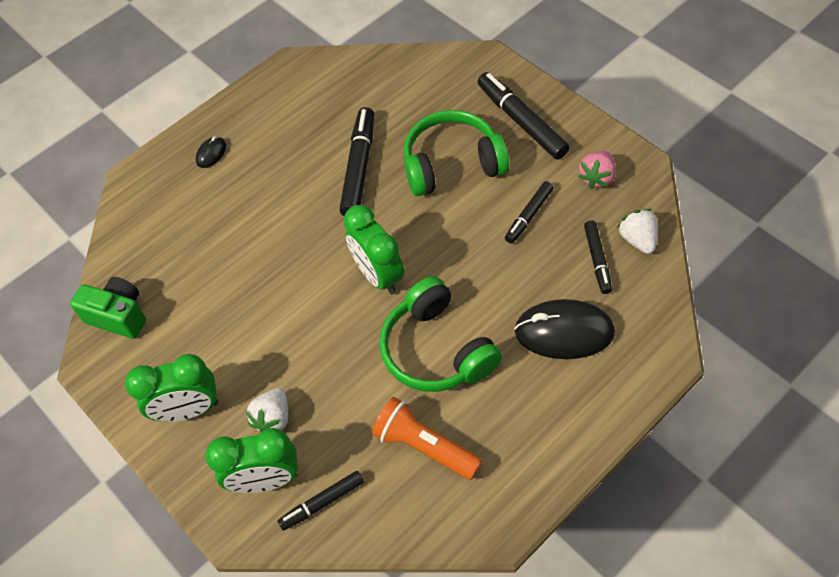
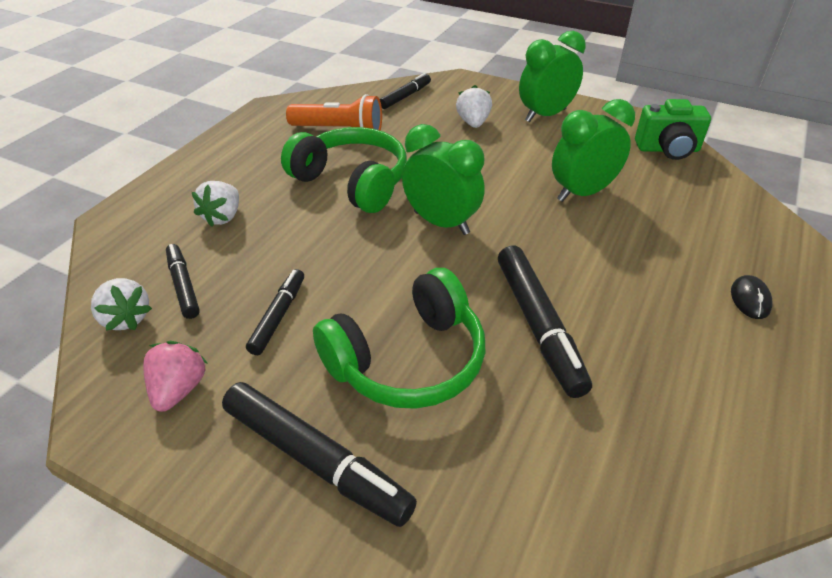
camera: 155 degrees right, 15 degrees down
green clock [205,428,298,493] -> green clock moved to [552,99,635,202]
black mouse [514,299,615,359] -> white strawberry [192,181,239,227]

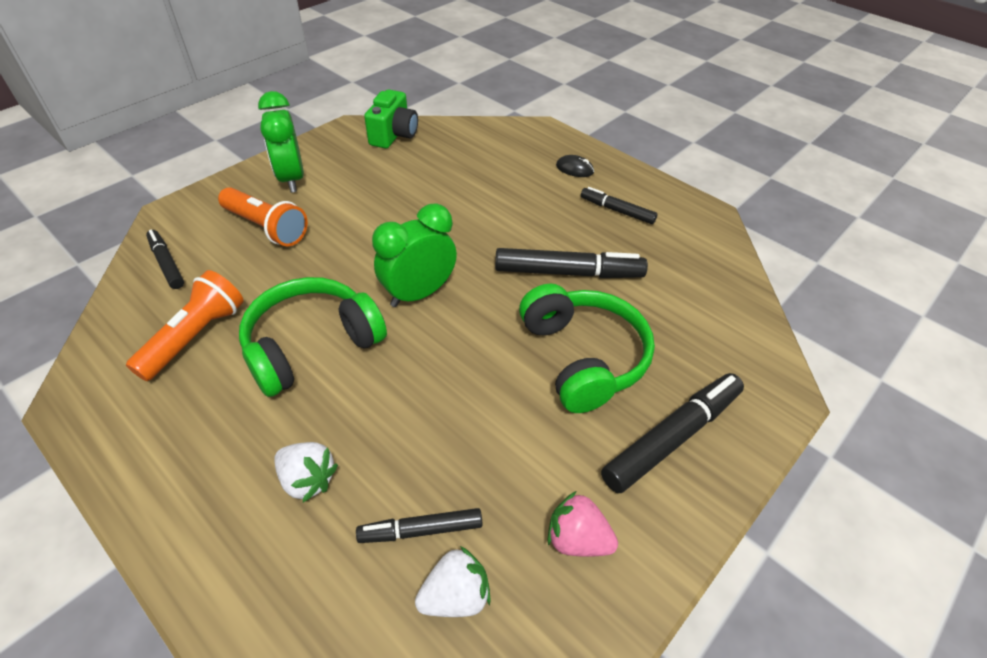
camera: 75 degrees left, 5 degrees up
black marker [246,269,304,355] -> black marker moved to [581,187,658,224]
white strawberry [456,85,492,128] -> orange flashlight [218,187,308,246]
green clock [552,99,635,202] -> none

